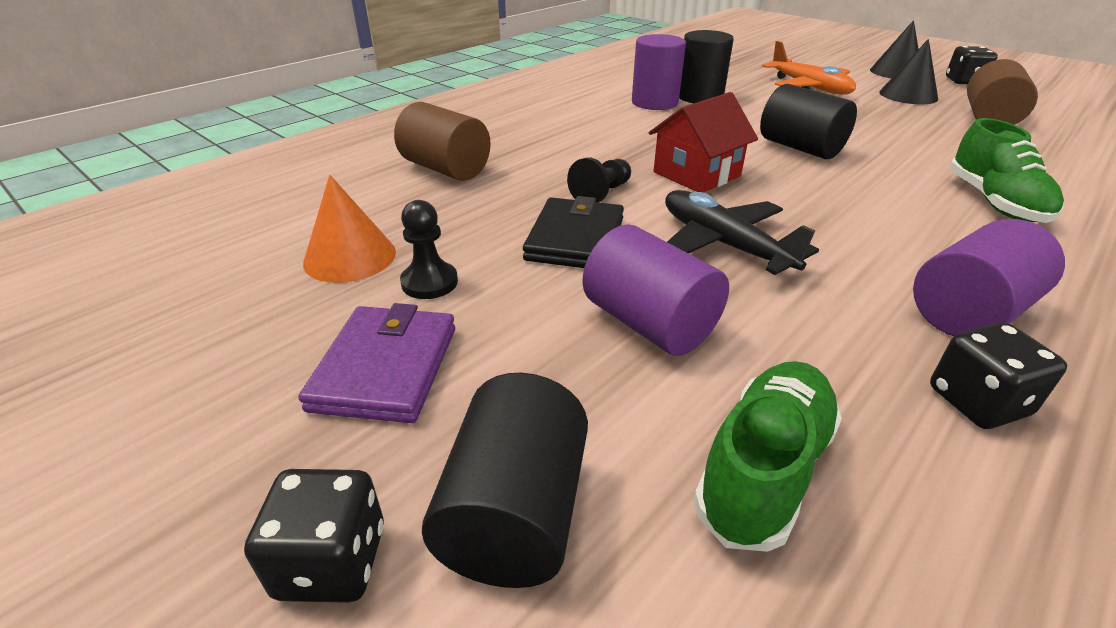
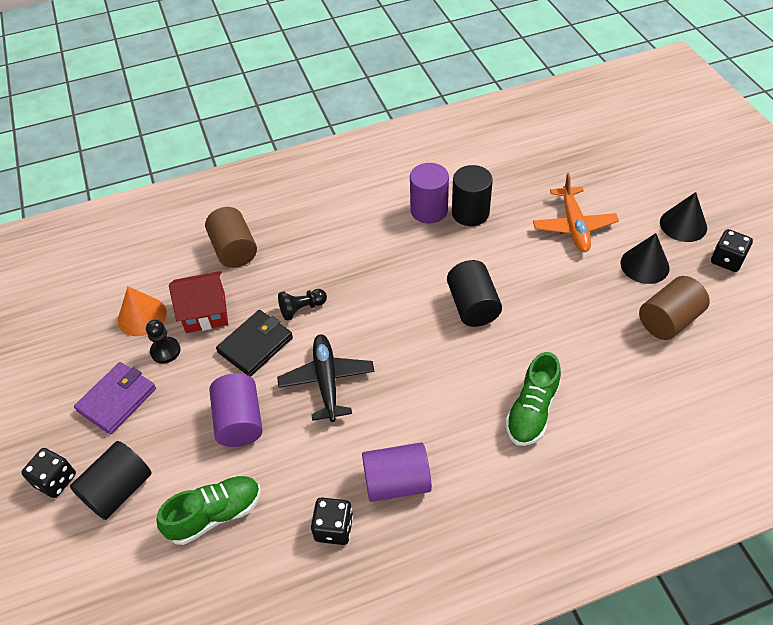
camera: 30 degrees right, 15 degrees up
red house [649,92,758,193] -> red house moved to [169,271,228,333]

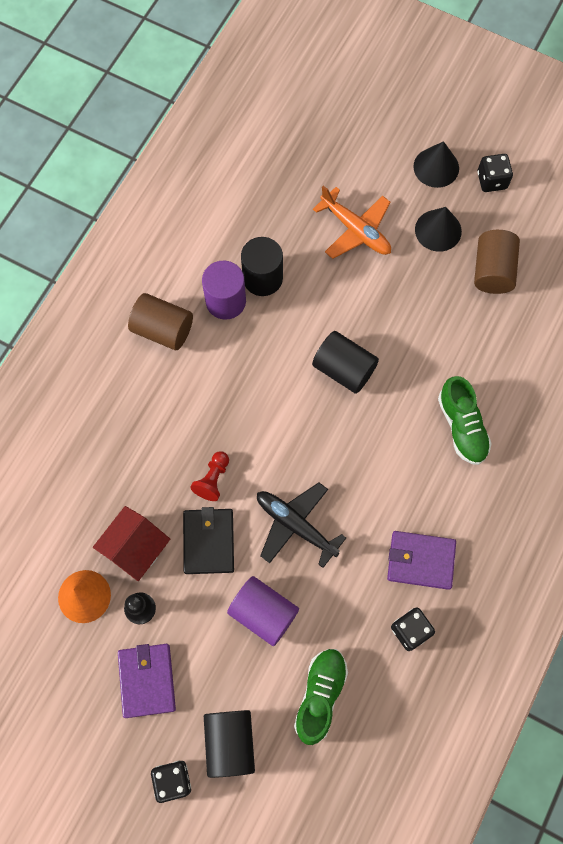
camera: 45 degrees left, 20 degrees up
brown cylinder [205,207,257,268] -> brown cylinder moved to [128,293,193,350]
black pawn [278,289,327,321] -> red pawn [190,451,229,501]
purple cylinder [362,442,432,502] -> purple wallet [387,531,456,590]

